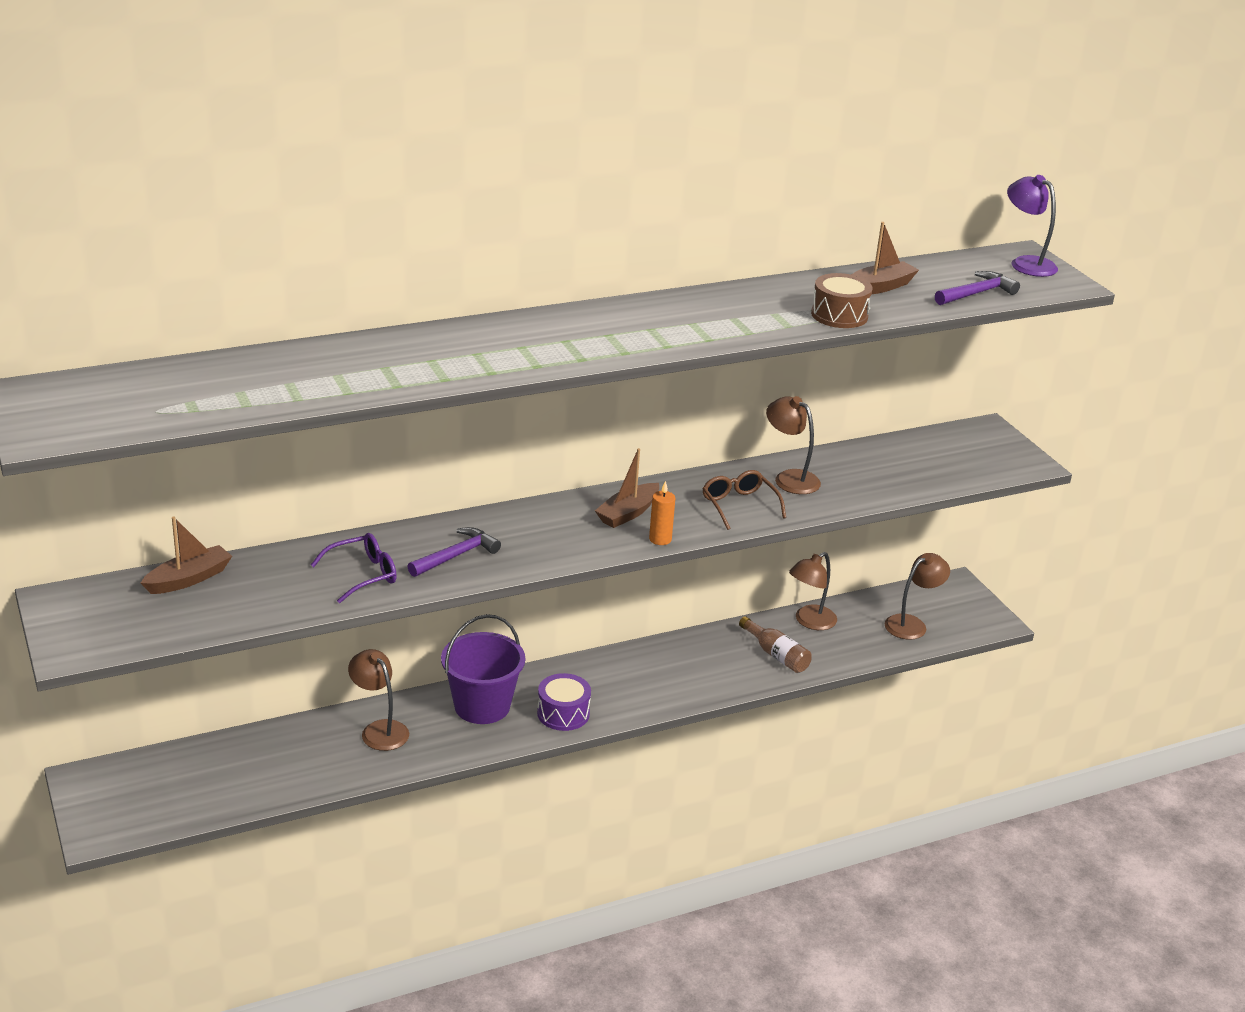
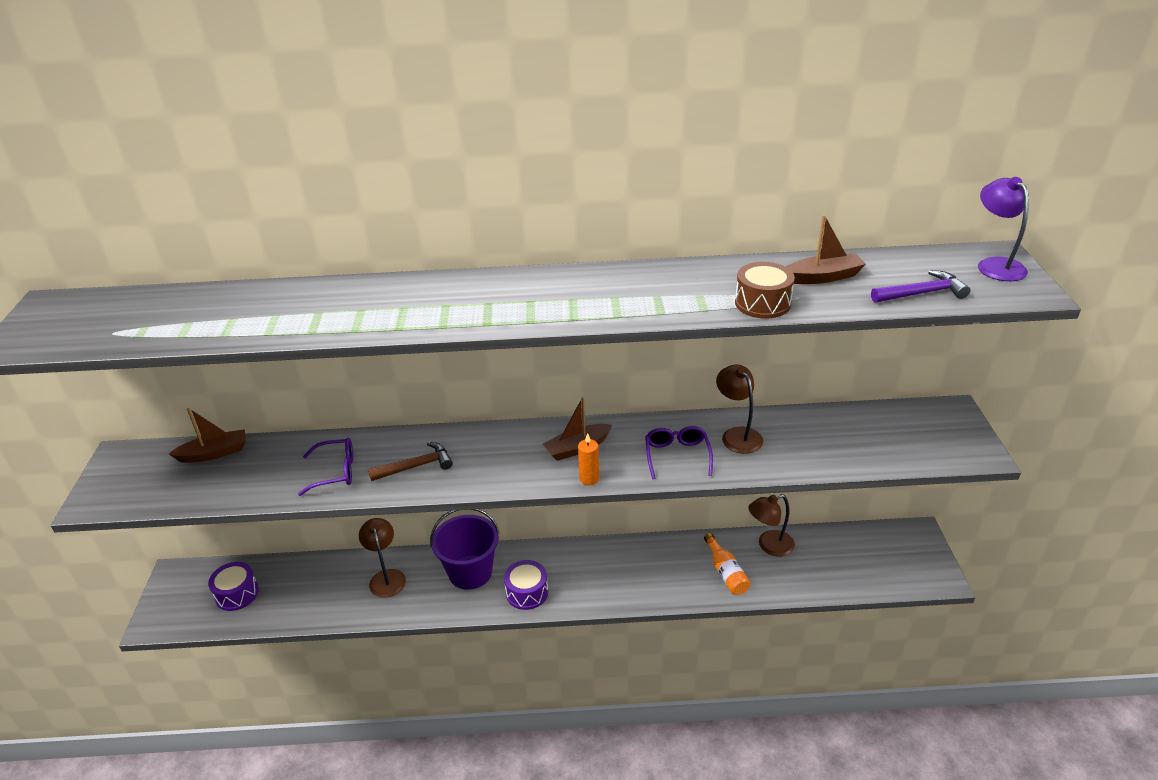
camera: 25 degrees right, 5 degrees up
purple hammer [407,527,501,577] -> brown hammer [368,442,453,481]
brown glasses [702,470,786,530] -> purple glasses [645,426,713,479]
brown bottle [739,616,812,673] -> orange bottle [704,533,750,595]
brown lamp [885,553,950,640] -> none
none -> purple drum [208,562,259,611]

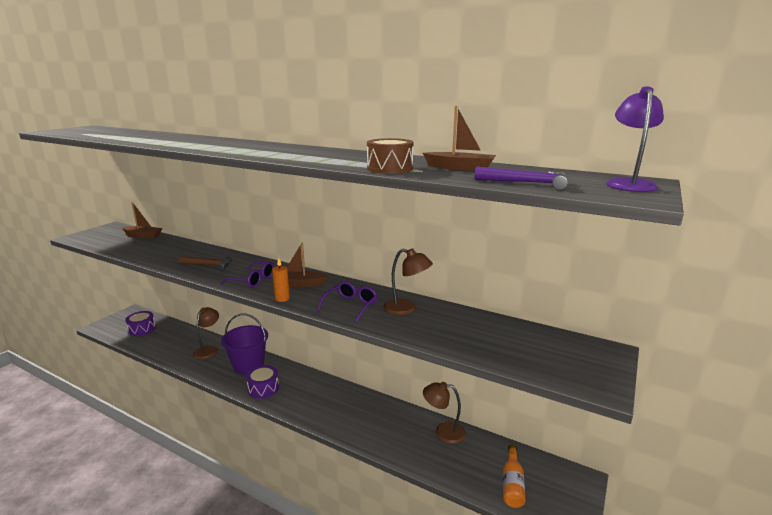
camera: 30 degrees right, 15 degrees down
purple glasses [298,438,353,496] -> purple glasses moved to [221,261,274,288]
orange bottle [704,533,750,595] -> orange bottle moved to [503,444,526,508]
brown lamp [716,365,763,454] -> brown lamp turned 105 degrees clockwise [383,249,433,315]

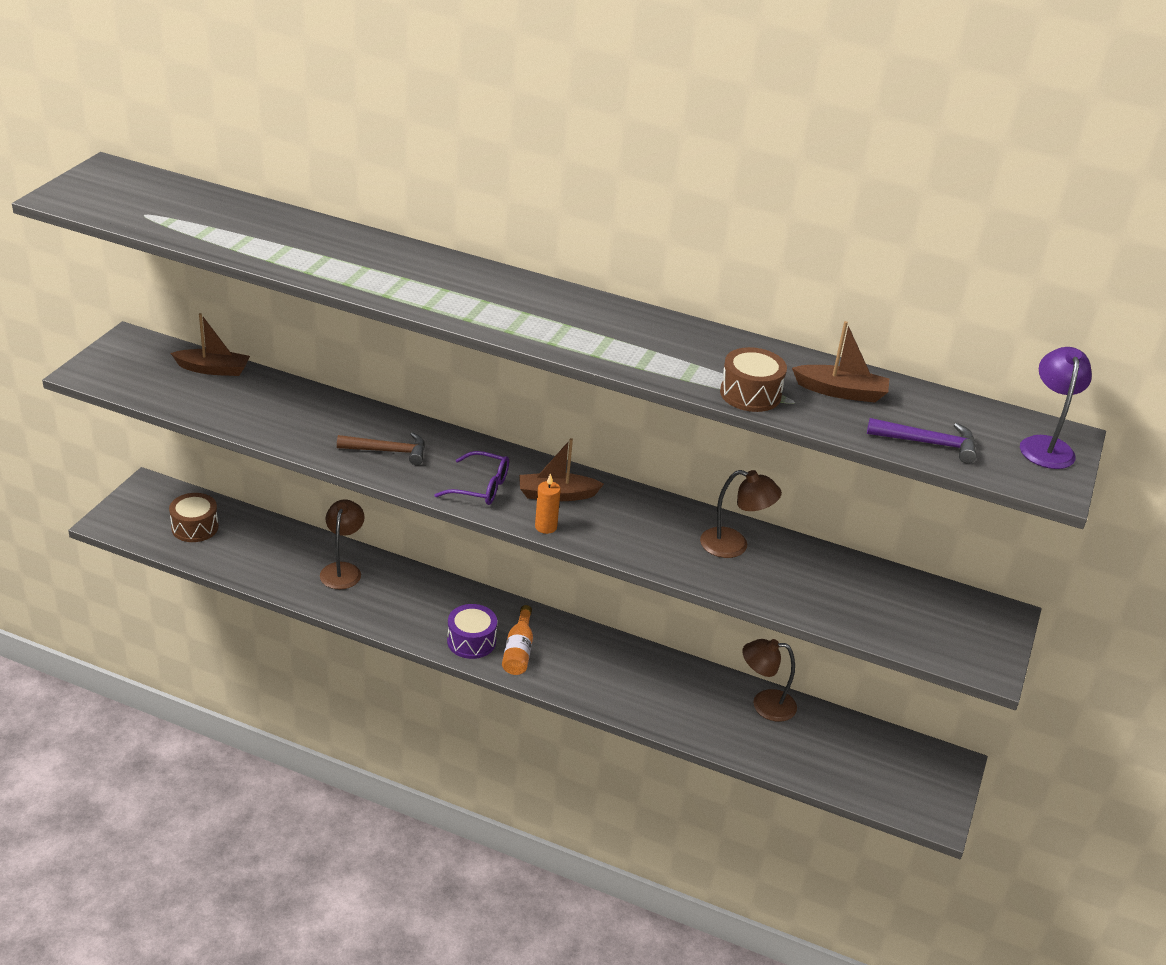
camera: 10 degrees left, 15 degrees up
purple drum [125,311,156,336] -> brown drum [169,493,219,542]
purple bucket [221,314,268,374] -> none
purple glasses [317,281,377,322] -> none
orange bottle [503,444,526,508] -> orange bottle moved to [502,605,533,675]

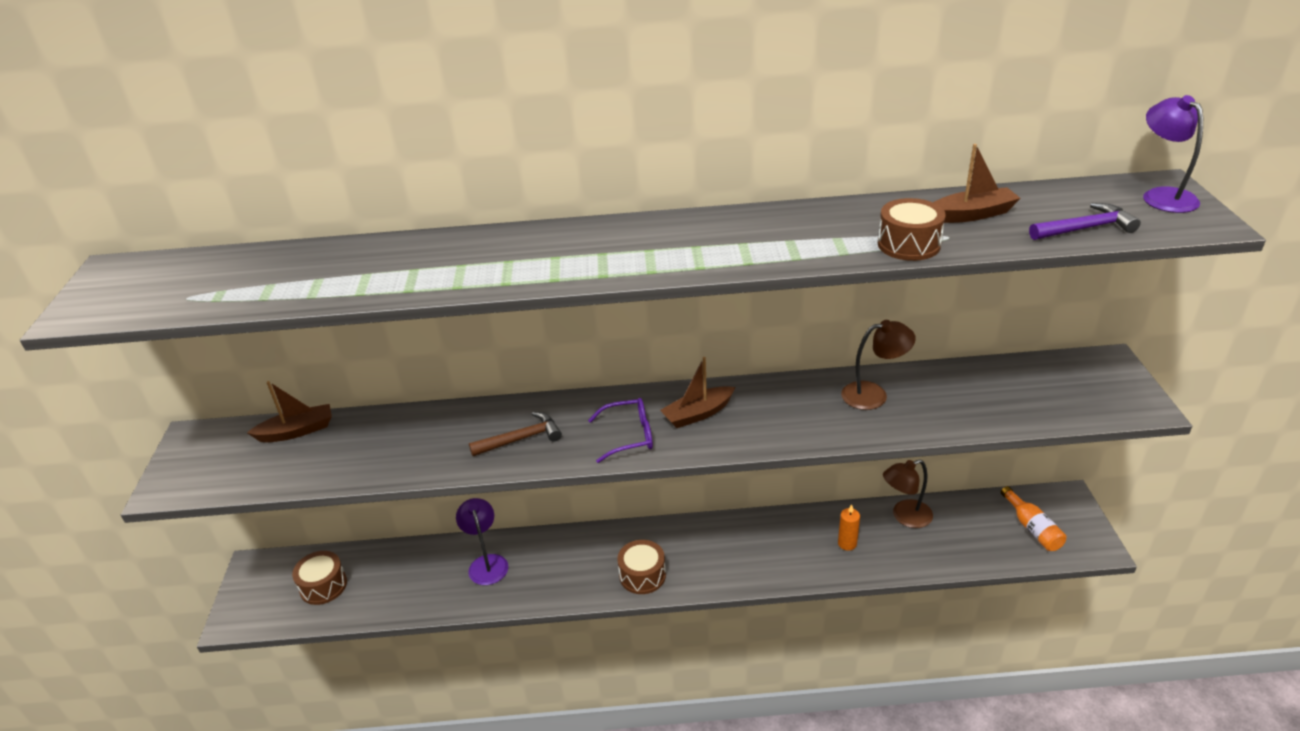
camera: 20 degrees left, 0 degrees up
brown lamp [320,499,365,589] -> purple lamp [456,498,508,585]
purple drum [447,604,497,659] -> brown drum [617,540,666,594]
orange bottle [502,605,533,675] -> orange bottle moved to [1001,486,1066,551]
orange candle [535,473,561,534] -> orange candle moved to [838,504,860,551]

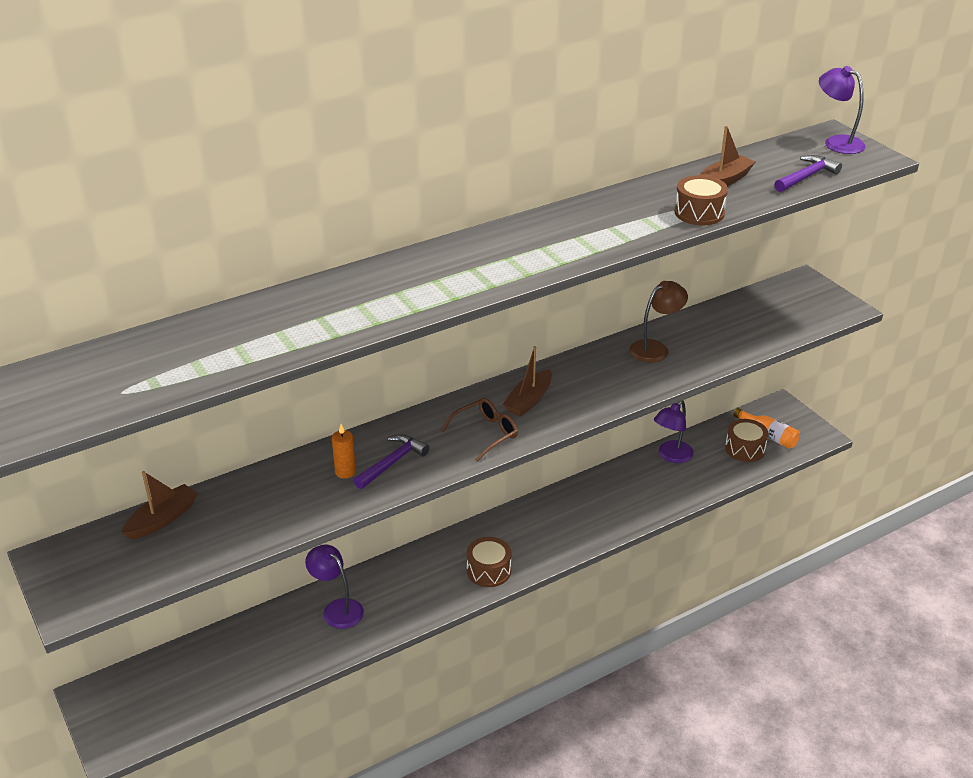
camera: 30 degrees left, 0 degrees up
brown drum [292,551,347,605] -> brown drum moved to [725,419,768,462]
brown hammer [469,412,562,456] -> purple hammer [353,434,429,489]
purple glasses [588,398,653,463] -> brown glasses [441,398,518,462]
orange candle [838,504,860,551] -> orange candle moved to [332,424,356,479]
brown lamp [883,459,933,528] -> purple lamp [654,400,694,463]

